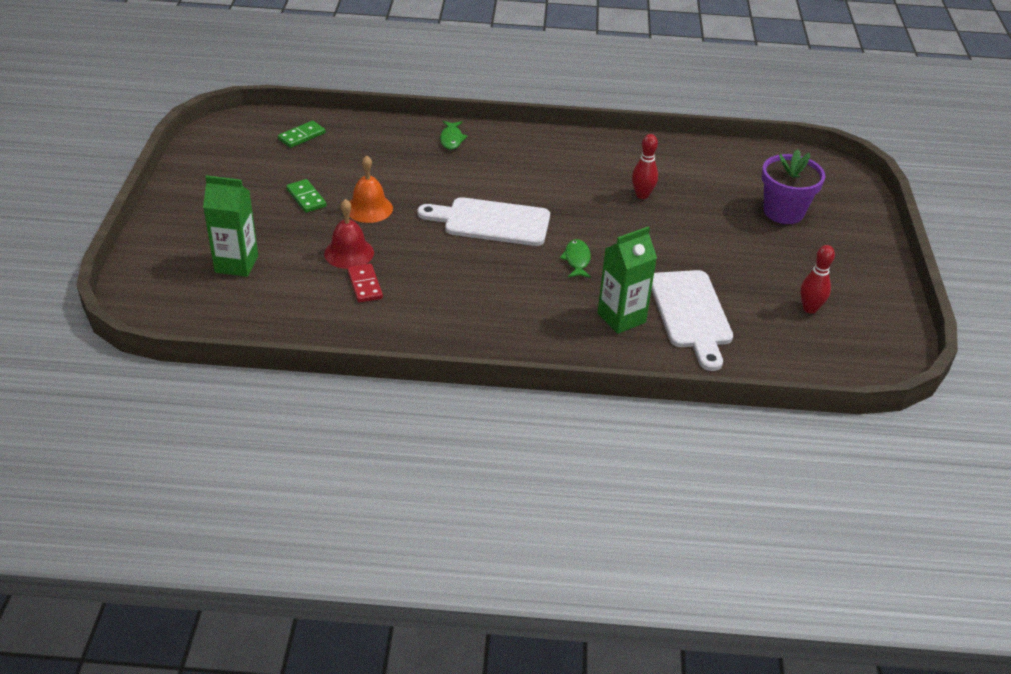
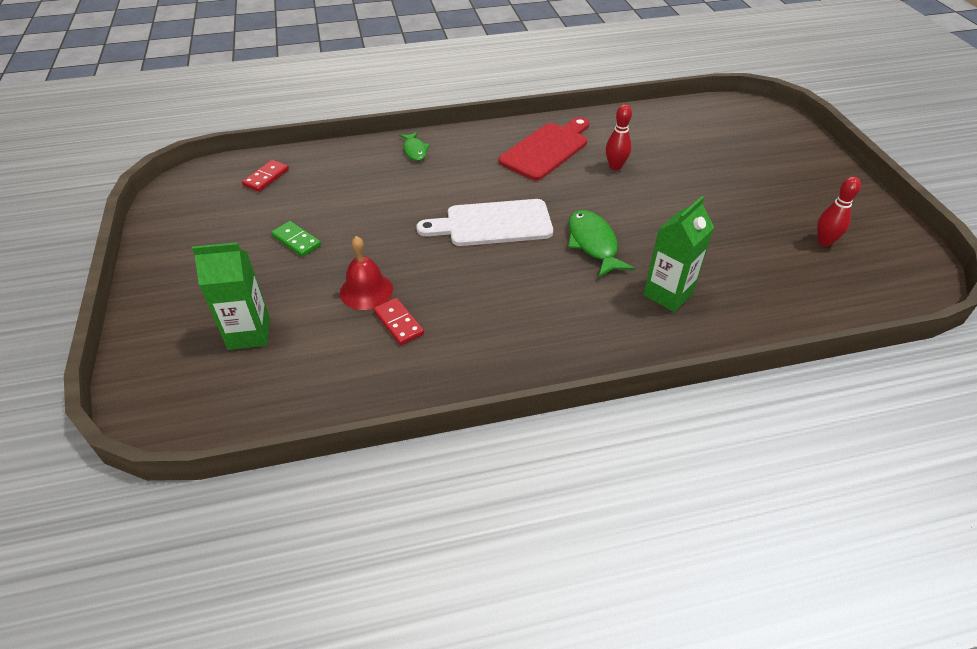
camera: 15 degrees left, 5 degrees up
green domino [278,121,325,148] -> red domino [242,160,289,192]
orange bell [349,155,393,223] -> none
green fish [560,239,591,278] -> green fish [568,210,634,278], size x1.63
white cutting board [651,270,733,371] -> none
purple flower pot [762,149,825,224] -> none
none -> red cutting board [499,117,589,181]

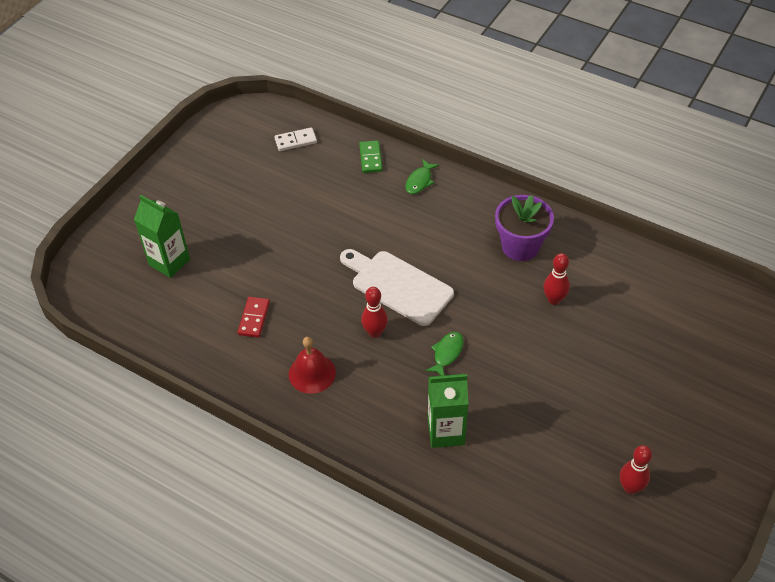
camera: 45 degrees right, 5 degrees up
red domino [242,160,289,192] -> white domino [274,127,317,151]
green domino [271,221,321,257] -> green domino moved to [359,140,383,173]
red bell [340,236,393,310] -> red bell moved to [289,337,336,394]
red cutting board [499,117,589,181] -> purple flower pot [495,195,554,261]
green fish [568,210,634,278] -> green fish [425,332,464,376], size x0.61
none -> red bowling pin [361,287,388,338]

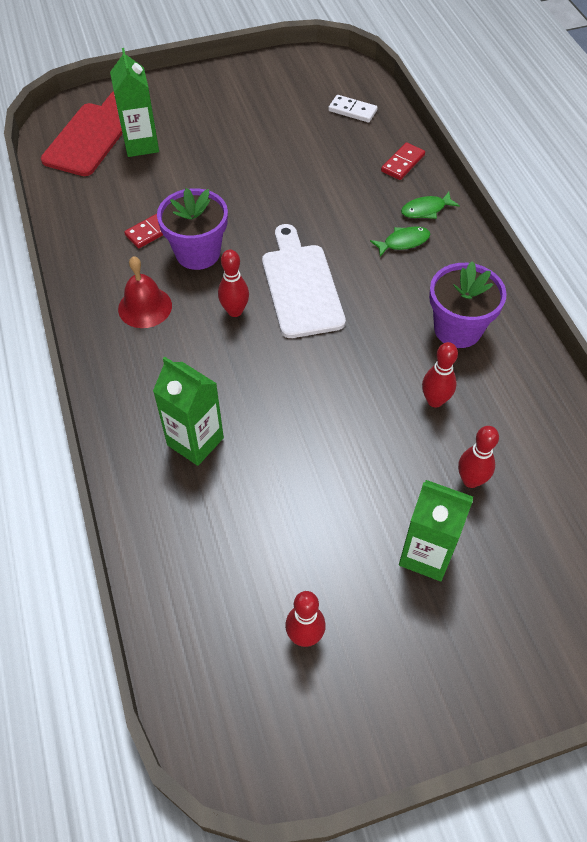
camera: 40 degrees right, 5 degrees up
green domino [359,140,383,173] -> red domino [381,142,425,180]
green fish [425,332,464,376] -> green fish moved to [370,226,431,257]
none -> red cutting board [41,91,122,176]
none -> purple flower pot [157,188,228,270]
none -> green carton [399,480,473,581]
none -> red bowling pin [458,426,499,488]

